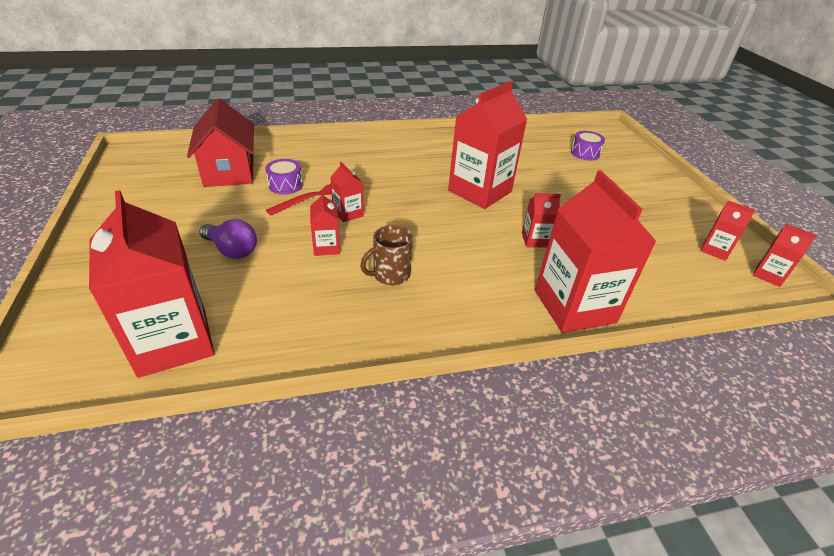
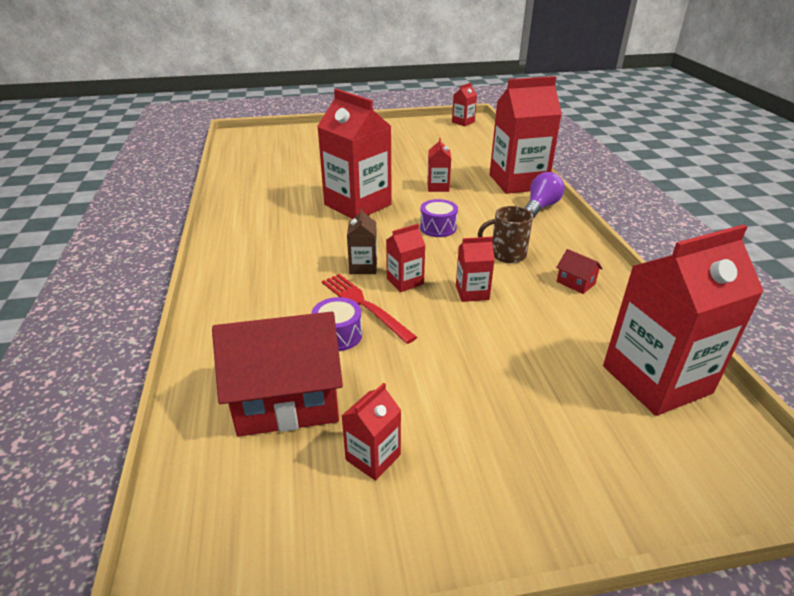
camera: 85 degrees left, 5 degrees down
purple light bulb [199,219,257,259] -> purple light bulb moved to [525,172,565,218]
brown mug [360,225,413,285] -> brown mug turned 120 degrees clockwise [478,206,533,263]
purple drum [571,131,605,160] -> purple drum moved to [420,199,458,237]
red carton [701,201,755,261] -> red carton moved to [341,383,401,481]
none -> brown carton [347,207,377,274]
none -> red house [556,249,603,294]

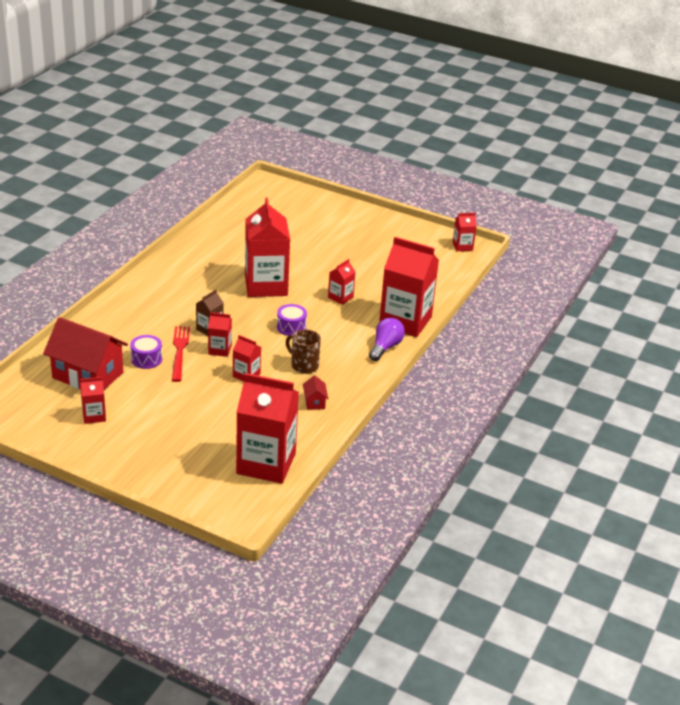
camera: 35 degrees right, 0 degrees up
purple light bulb [525,172,565,218] -> purple light bulb turned 45 degrees counterclockwise [369,317,405,361]

